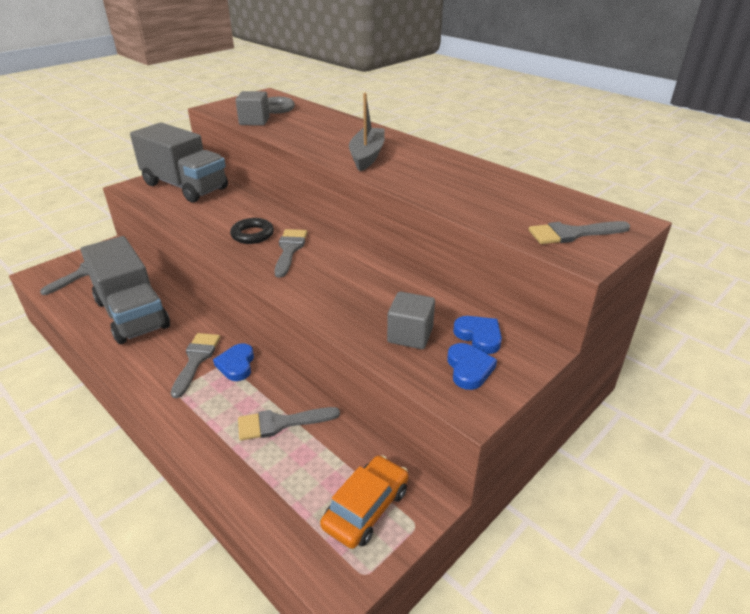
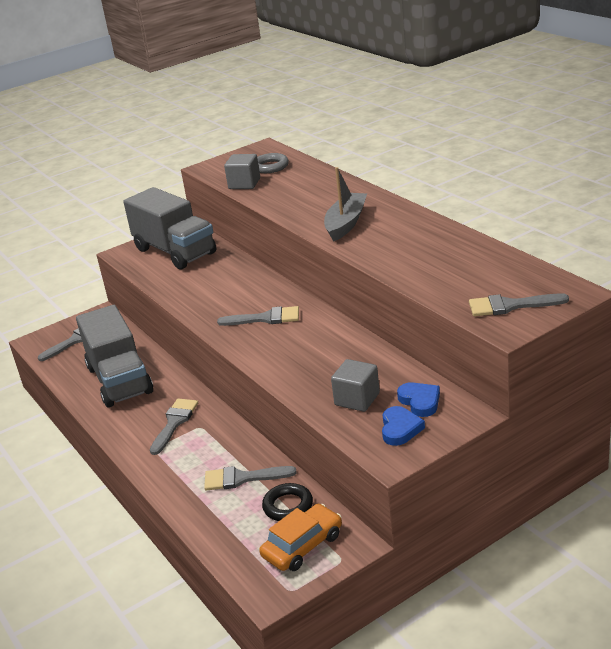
camera: 15 degrees right, 5 degrees down
blue heart [213,343,254,381] -> none
black ring [230,218,274,244] -> black ring moved to [262,483,313,521]
grey brush [275,229,307,278] -> grey brush turned 75 degrees clockwise [217,306,299,326]

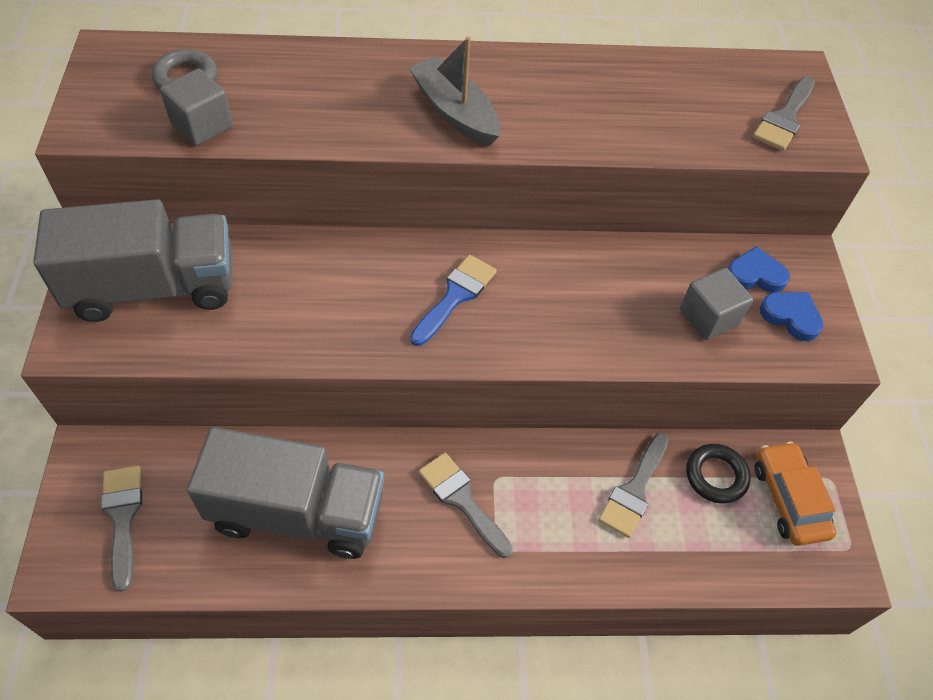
camera: 65 degrees left, 25 degrees up
grey brush [217,306,299,326] -> blue brush [410,255,497,346]

